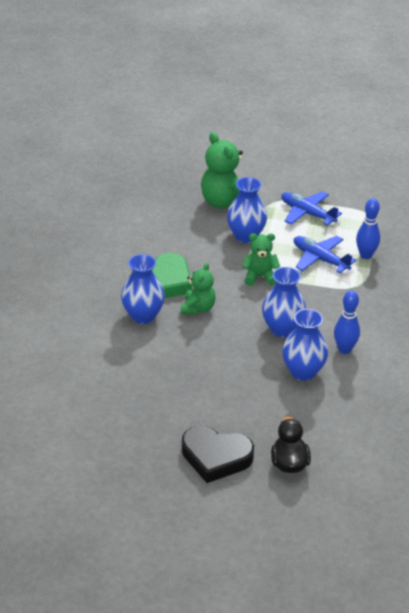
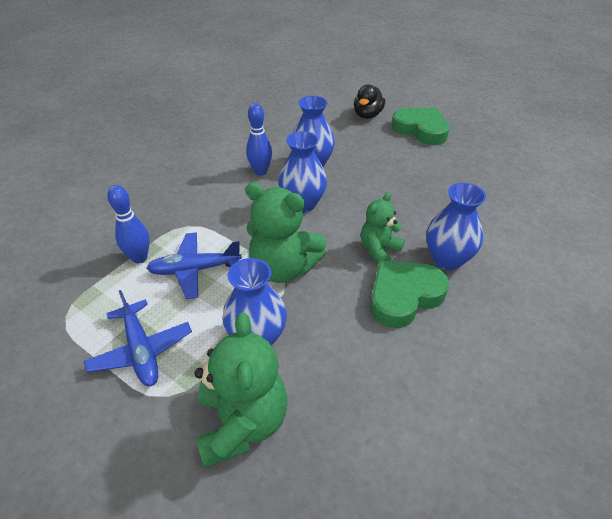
camera: 155 degrees left, 5 degrees up
black heart [182,426,254,483] -> green heart [392,108,450,145]
green teddy bear [242,234,280,286] -> green teddy bear [245,182,326,283], size x1.65
blue plane [294,236,356,273] -> blue plane turned 105 degrees clockwise [147,232,242,299]

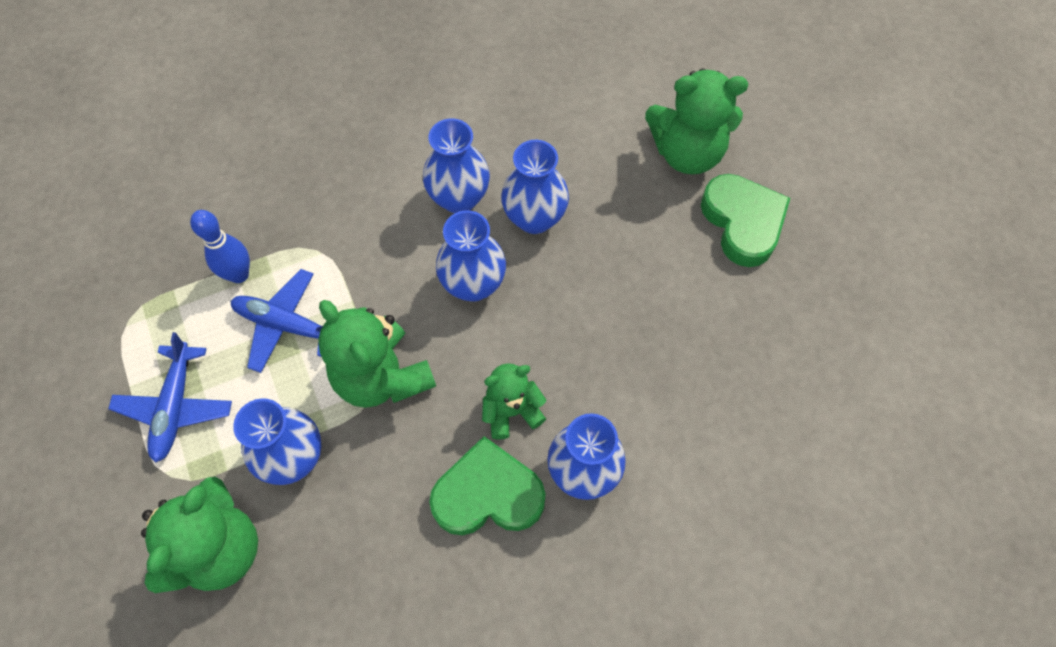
camera: 30 degrees right, 20 degrees up
blue bowling pin [246,103,272,176] -> blue vase [423,118,490,213]
black duck [354,85,385,119] -> green teddy bear [645,68,748,175]

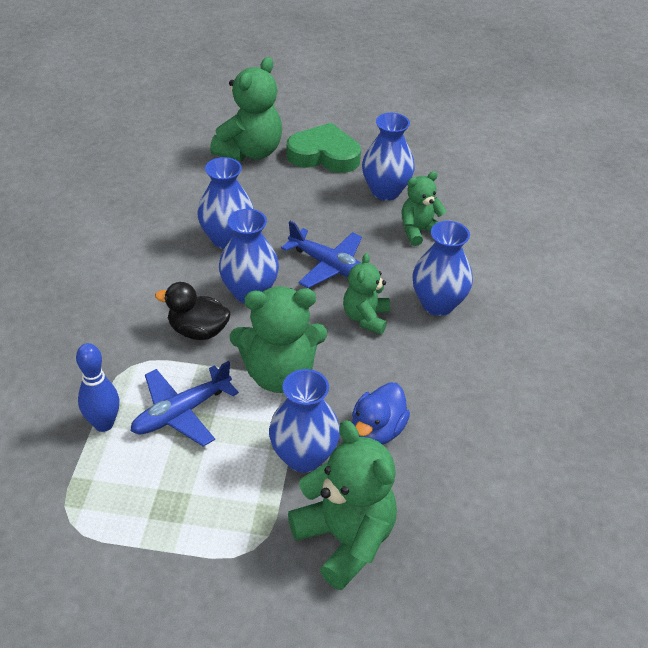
camera: 60 degrees left, 20 degrees down
blue plane [108,332,232,463] -> blue plane moved to [281,221,362,288]
blue vase [423,118,490,213] -> blue vase moved to [362,113,415,201]
green heart [429,436,546,535] -> none
none -> black duck [155,282,231,340]
none -> blue duck [352,382,410,445]
none -> green teddy bear [401,171,447,246]

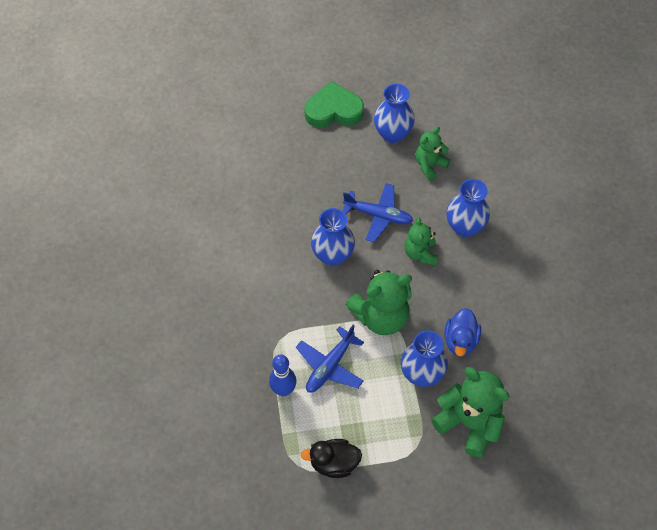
camera: 15 degrees left, 15 degrees up
black duck [155,282,231,340] -> black duck moved to [301,439,362,478]
blue vase [197,157,253,249] -> none
green teddy bear [210,57,282,161] -> none

